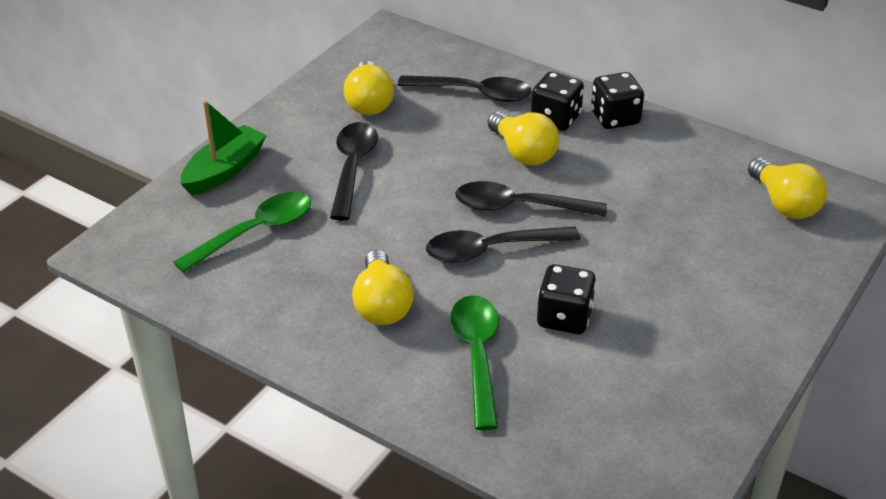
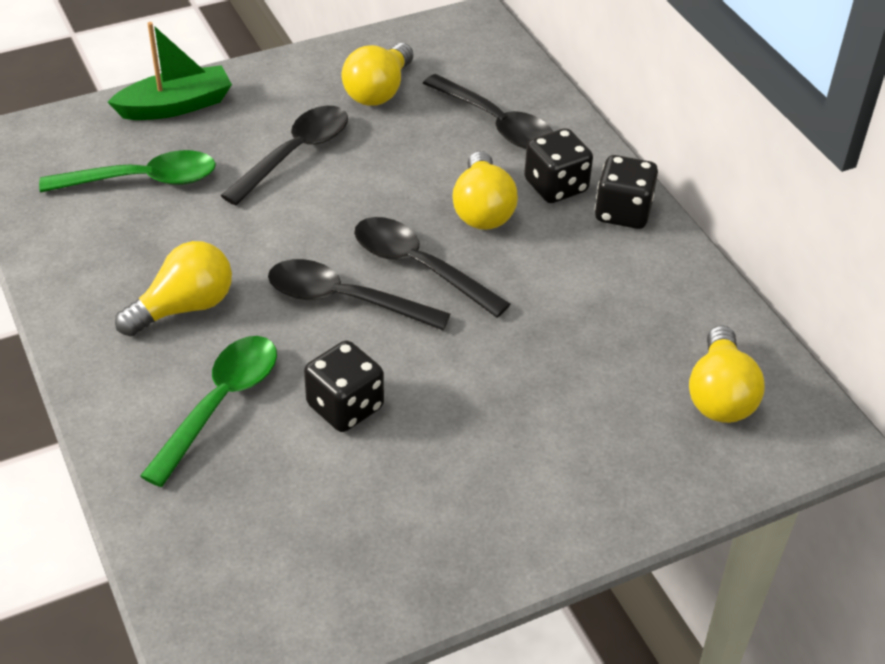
camera: 30 degrees right, 5 degrees up
yellow light bulb [352,250,414,325] -> yellow light bulb turned 150 degrees counterclockwise [115,241,232,336]

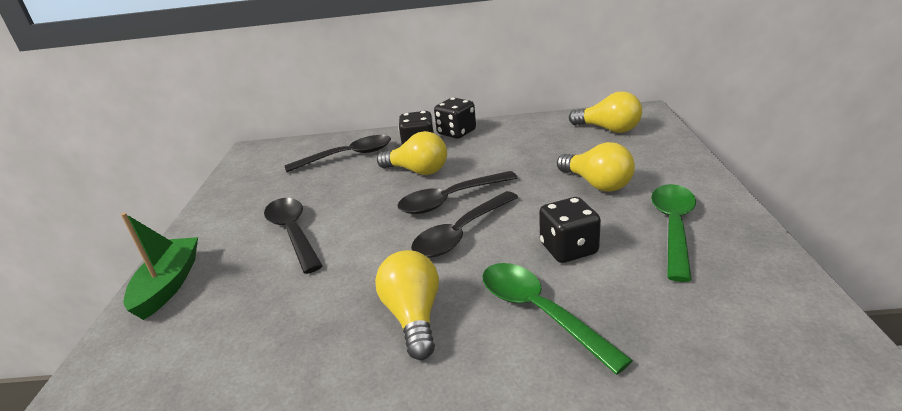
camera: 60 degrees left, 15 degrees down
green spoon [39,150,216,192] -> green spoon moved to [651,184,696,282]
yellow light bulb [342,43,413,106] -> yellow light bulb moved to [557,142,635,192]

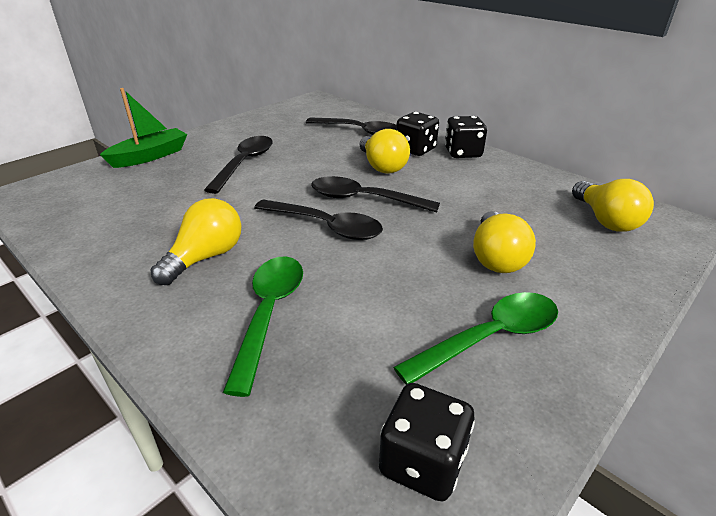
camera: 40 degrees right, 5 degrees up
black spoon [411,191,518,258] -> black spoon turned 150 degrees counterclockwise [254,200,383,240]
black dice [539,197,601,263] -> black dice moved to [379,383,475,501]

